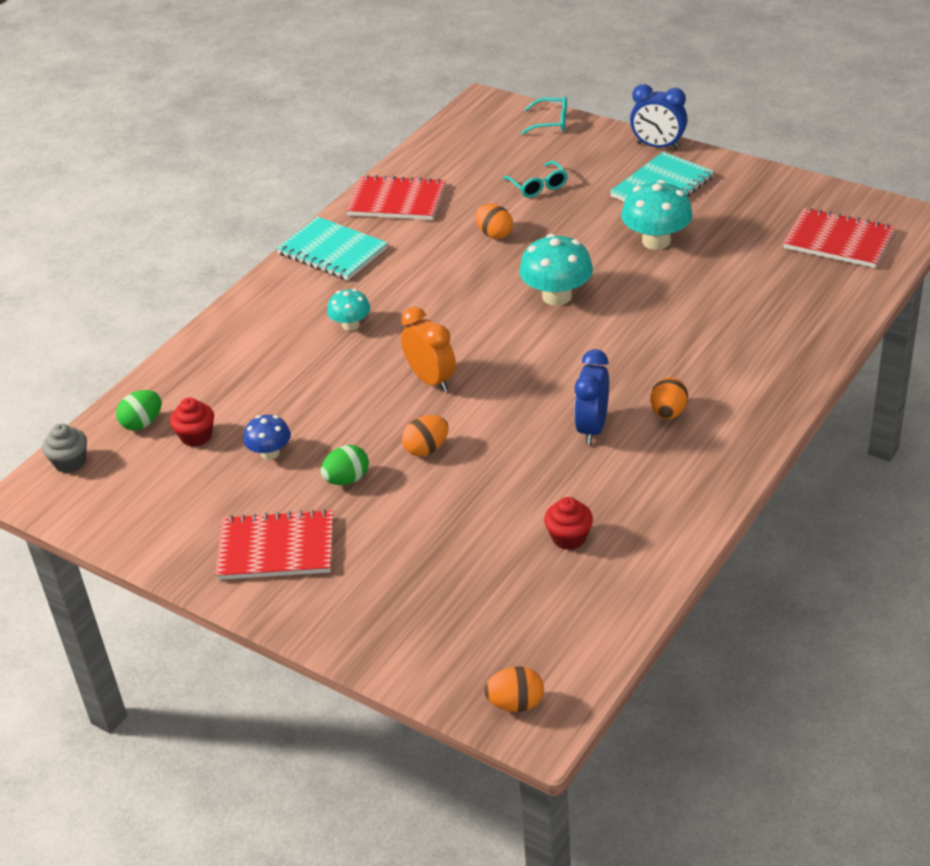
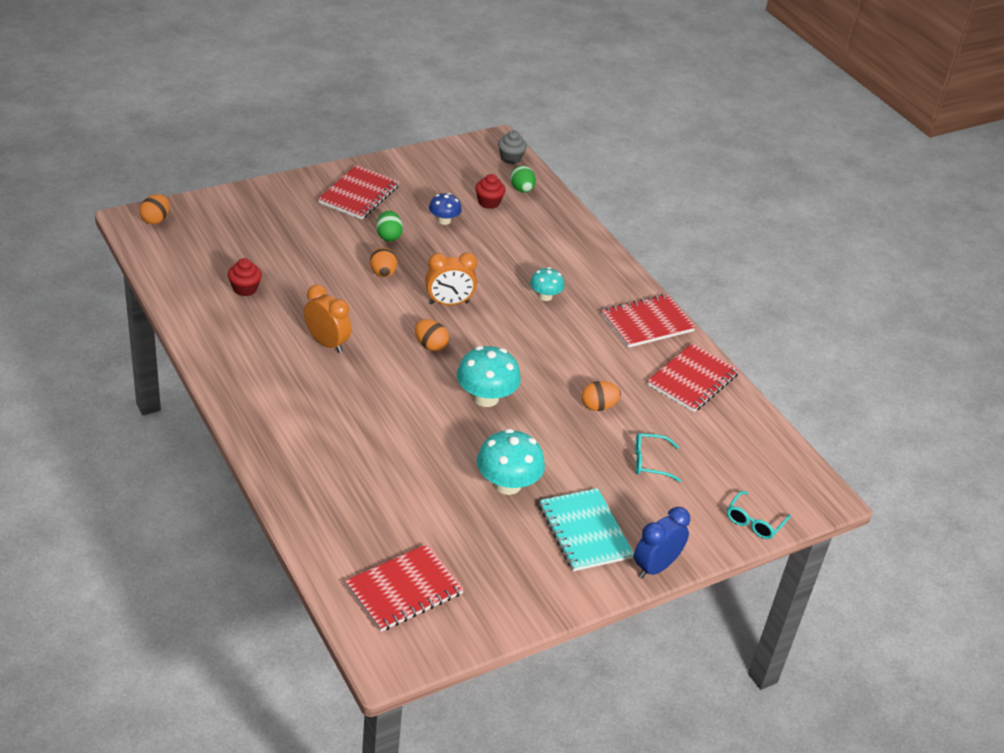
camera: 110 degrees right, 0 degrees up
turquoise notebook [276,217,388,280] -> red notebook [601,294,696,348]
blue clock [574,349,609,445] -> orange clock [304,284,351,353]
orange egg [650,377,688,419] -> orange egg moved to [415,319,449,351]

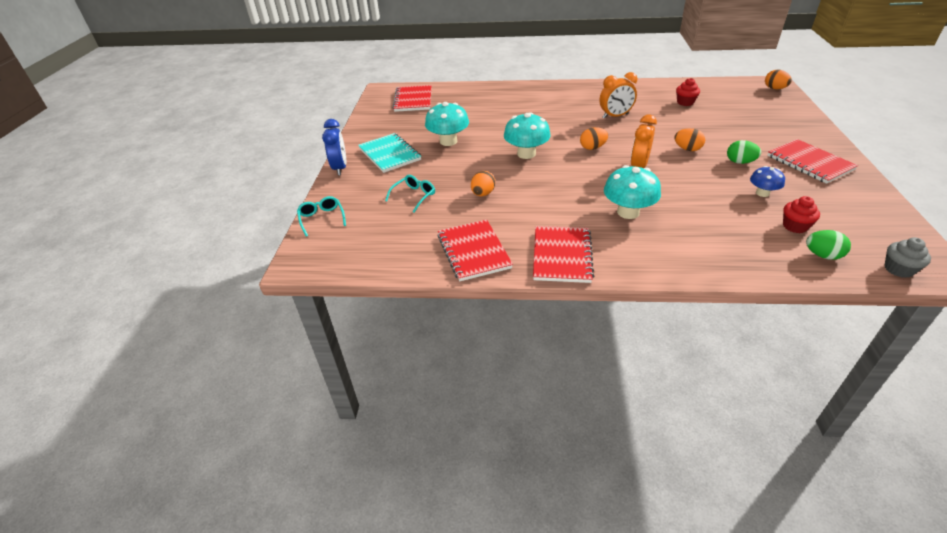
camera: 130 degrees right, 0 degrees up
turquoise mushroom [530,267,565,301] -> turquoise mushroom [604,165,661,219], size x1.69
turquoise notebook [539,488,634,571] -> turquoise notebook turned 45 degrees clockwise [358,133,421,173]

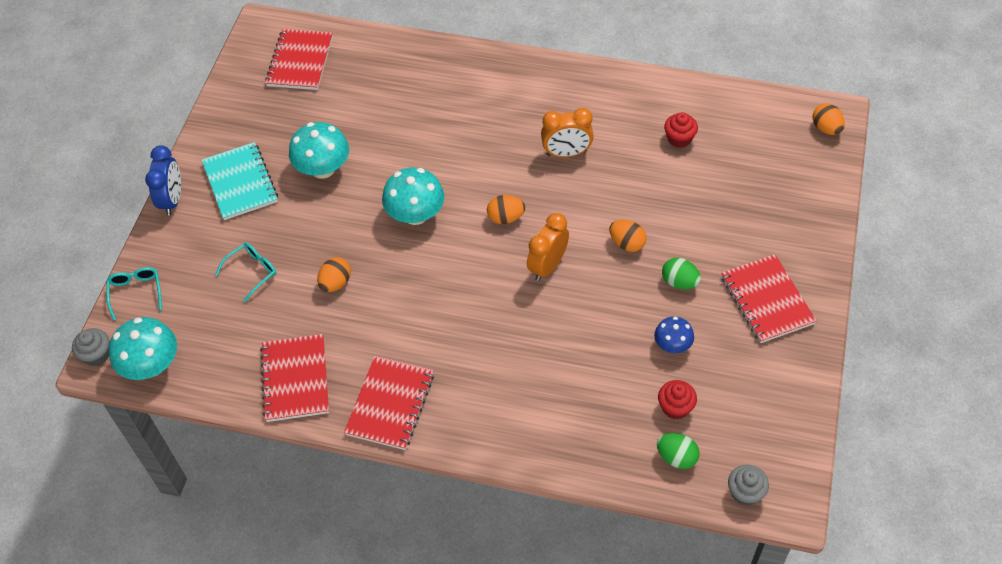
camera: 10 degrees right, 15 degrees up
turquoise mushroom [604,165,661,219] -> turquoise mushroom moved to [109,317,177,380]
none -> grey cupcake [72,328,109,366]

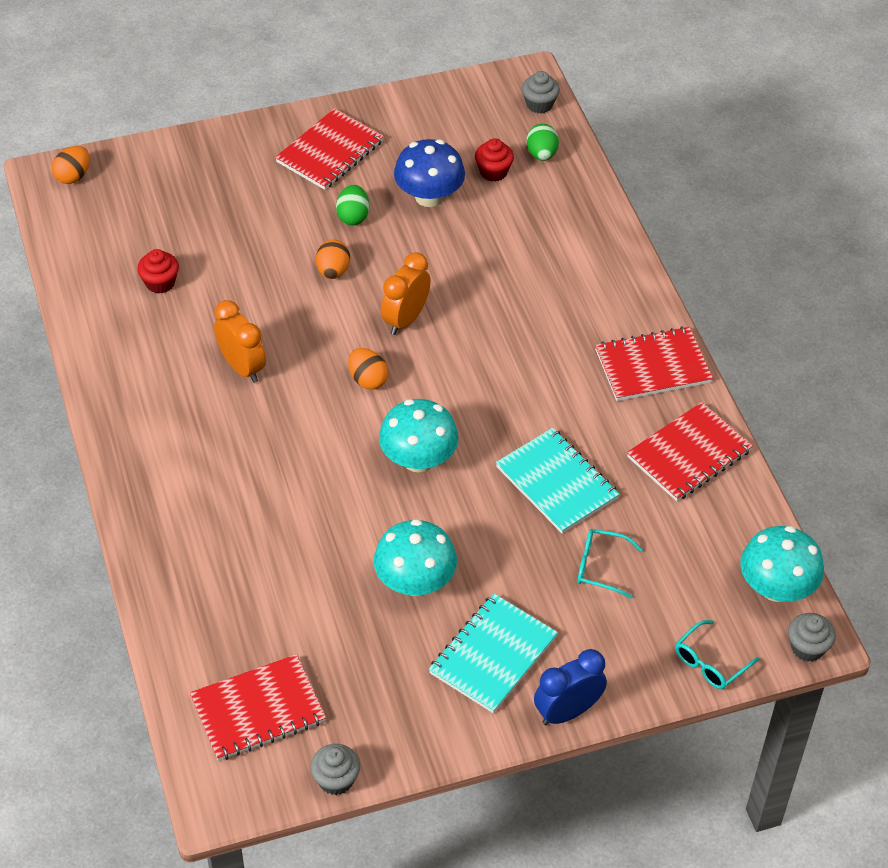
camera: 125 degrees left, 5 degrees down
orange egg [317,257,351,292] -> turquoise notebook [496,428,620,534]
orange clock [527,213,569,281] -> orange clock turned 120 degrees clockwise [381,252,431,335]
blue mushroom [654,317,694,353] -> blue mushroom [394,139,465,207], size x1.69
none -> grey cupcake [310,744,360,795]

